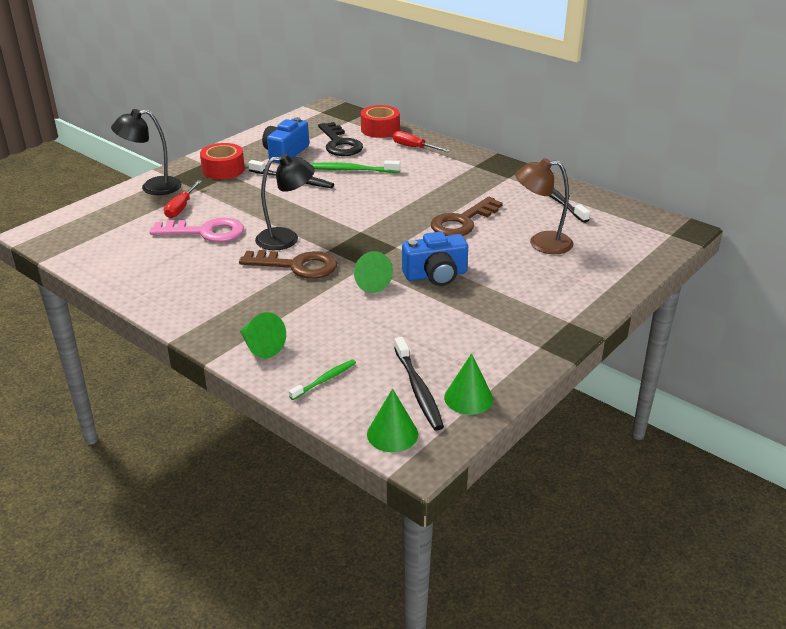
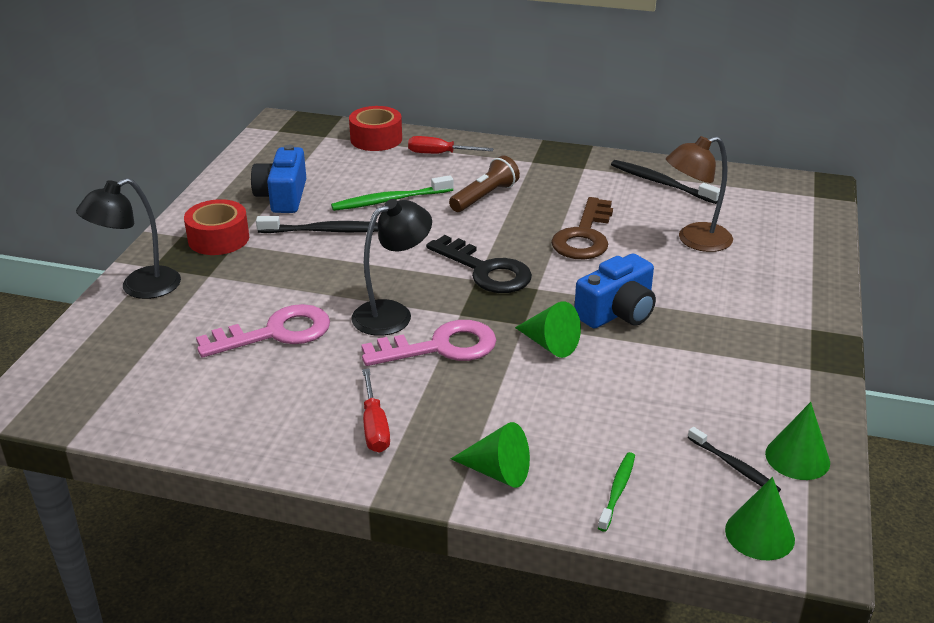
camera: 25 degrees left, 0 degrees up
red screwdriver [164,180,202,218] -> red screwdriver moved to [362,369,390,453]
brown key [239,250,337,279] -> pink key [361,320,496,366]
black key [318,122,363,156] -> black key moved to [426,235,532,293]
black toothbrush [394,337,444,431] -> black toothbrush [688,427,781,492], size x0.63
none -> brown flashlight [449,156,520,212]

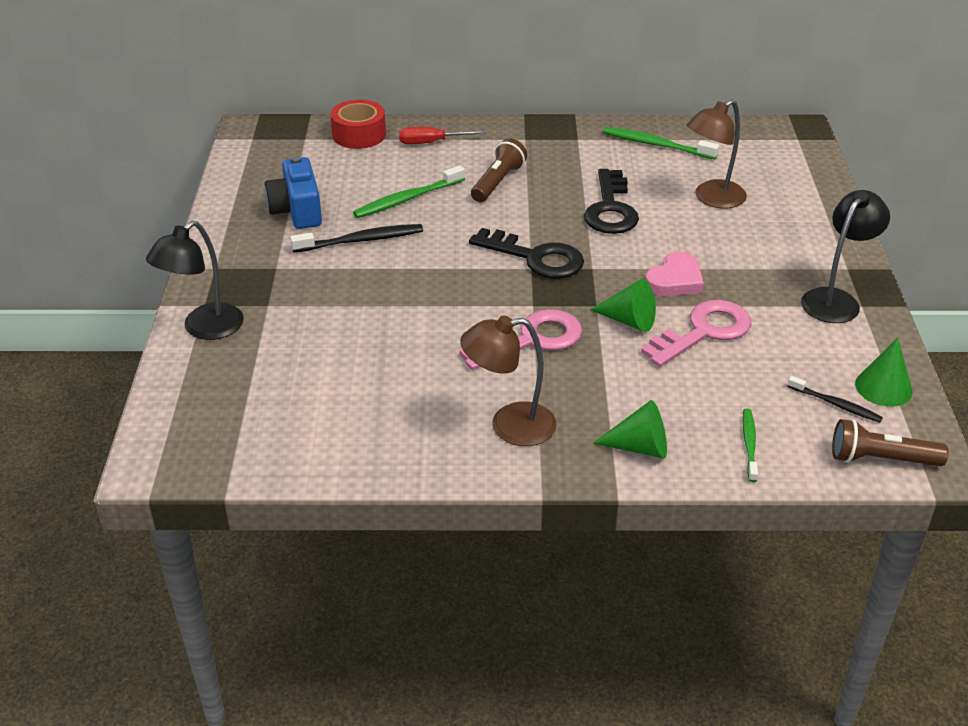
camera: 15 degrees left, 5 degrees up
red tape [184,199,249,255] -> none
pink key [196,304,330,358] -> pink key moved to [641,300,751,367]
black lamp [351,199,432,336] -> black lamp moved to [801,190,890,323]
red screwdriver [362,369,390,453] -> brown lamp [460,315,557,446]
brown key [551,197,613,259] -> black key [584,169,639,234]
blue camera [574,254,656,329] -> pink heart [645,252,704,296]
black toothbrush [611,160,720,204] -> green toothbrush [603,127,719,159]
green cone [725,477,795,560] -> brown flashlight [832,419,948,466]

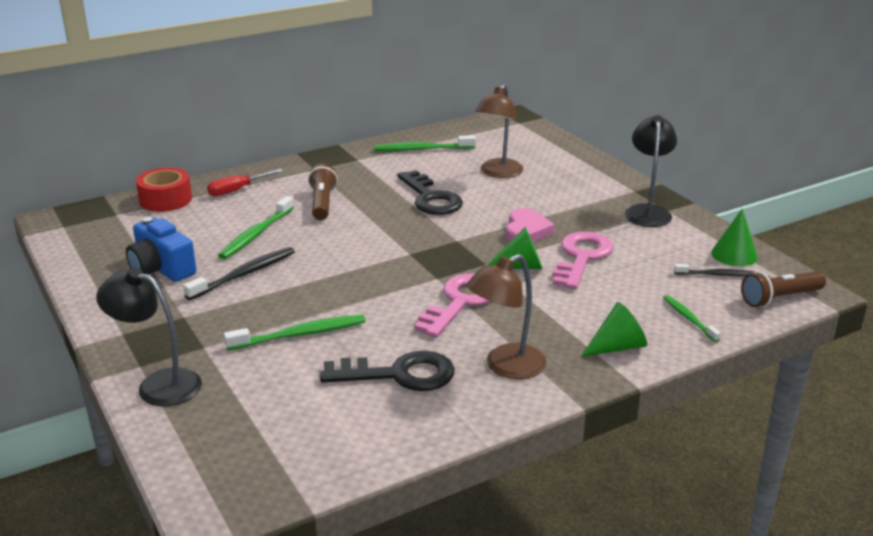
camera: 30 degrees left, 10 degrees down
black lamp [146,221,244,340] -> black lamp turned 105 degrees clockwise [96,268,202,406]
black key [469,228,584,279] -> black key moved to [320,351,455,391]
none -> green toothbrush [224,315,366,350]

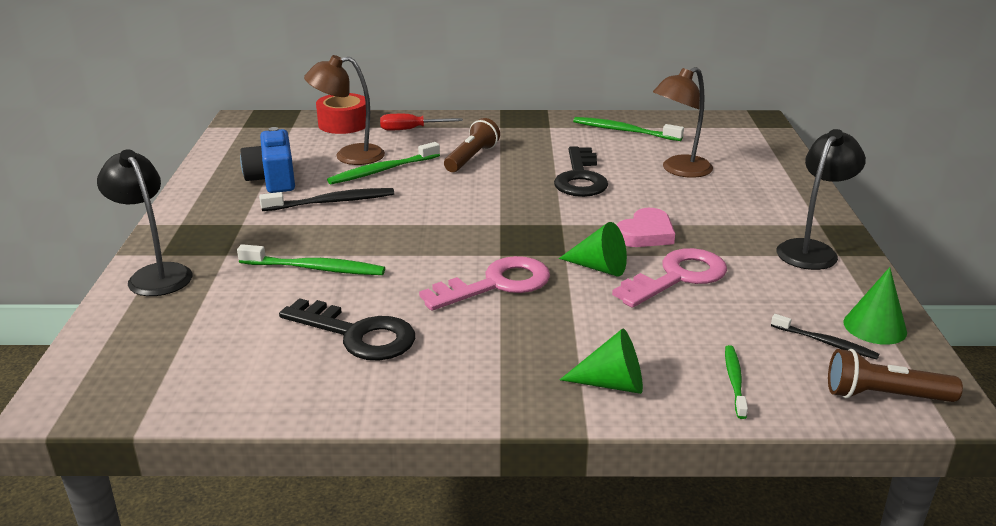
camera: 30 degrees right, 0 degrees up
brown lamp [466,254,546,379] -> brown lamp moved to [304,55,385,165]

